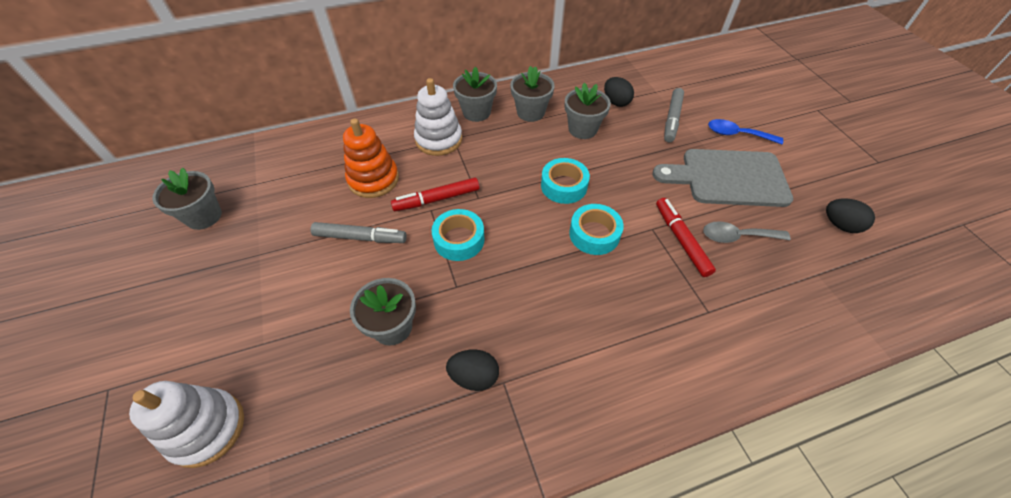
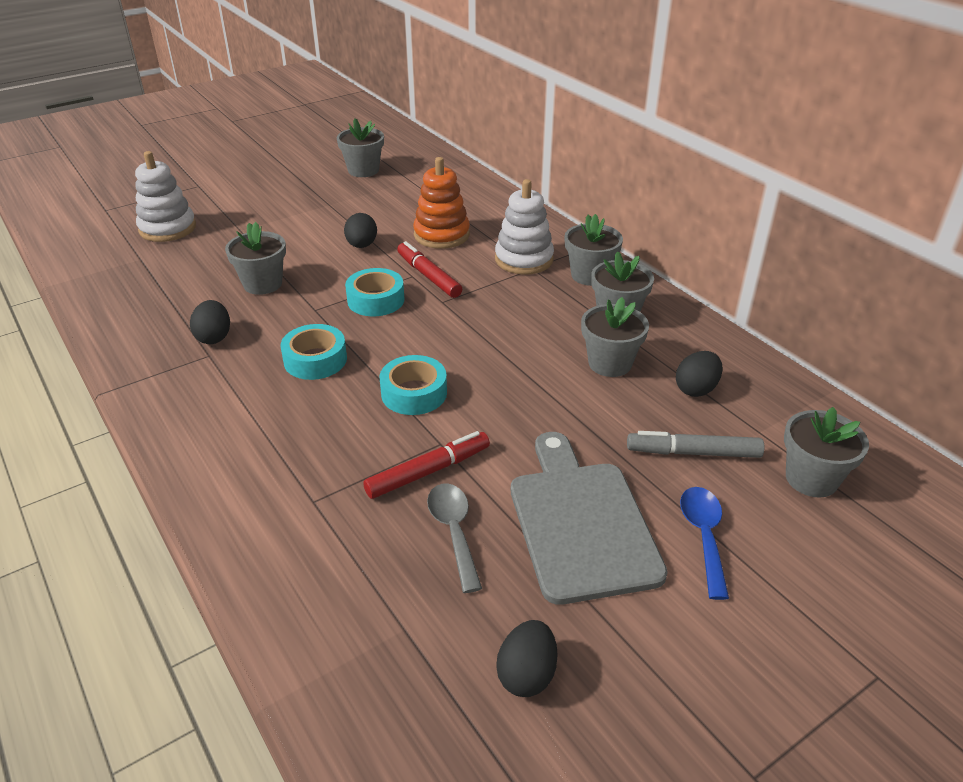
camera: 75 degrees right, 15 degrees down
grey marker [311,222,407,243] -> black egg [344,213,377,248]
turquoise tape [541,158,590,204] -> turquoise tape moved to [280,324,347,380]
none -> grey flower pot [784,407,869,498]

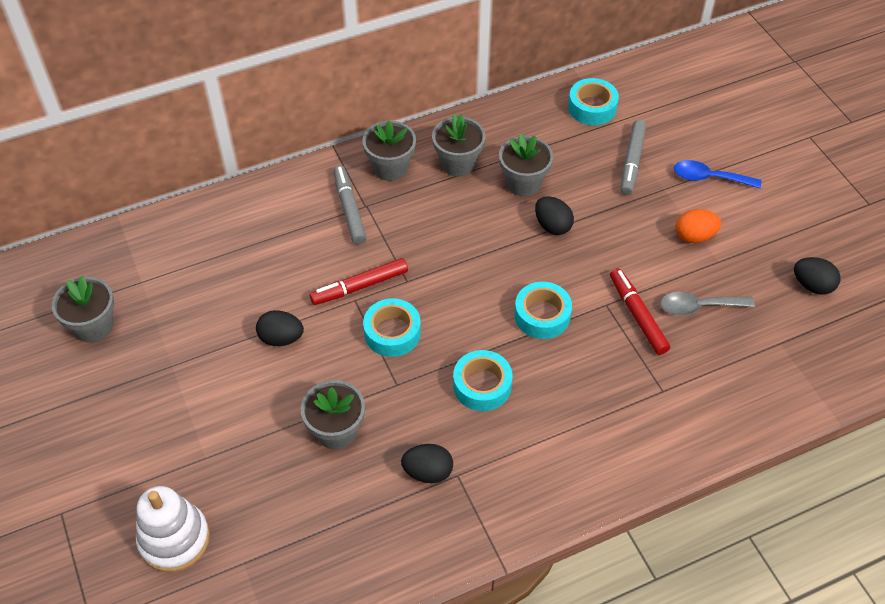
camera: 80 degrees left, 15 degrees up
orange stacking toy [413,157,470,249] -> none
white stacking toy [495,179,554,275] -> grey marker [333,165,367,245]
grey cutting board [511,432,668,605] -> orange egg [676,209,721,243]
black egg [676,351,722,397] -> black egg moved to [535,196,574,235]
grey flower pot [784,407,869,498] -> none
none -> turquoise tape [568,78,619,125]

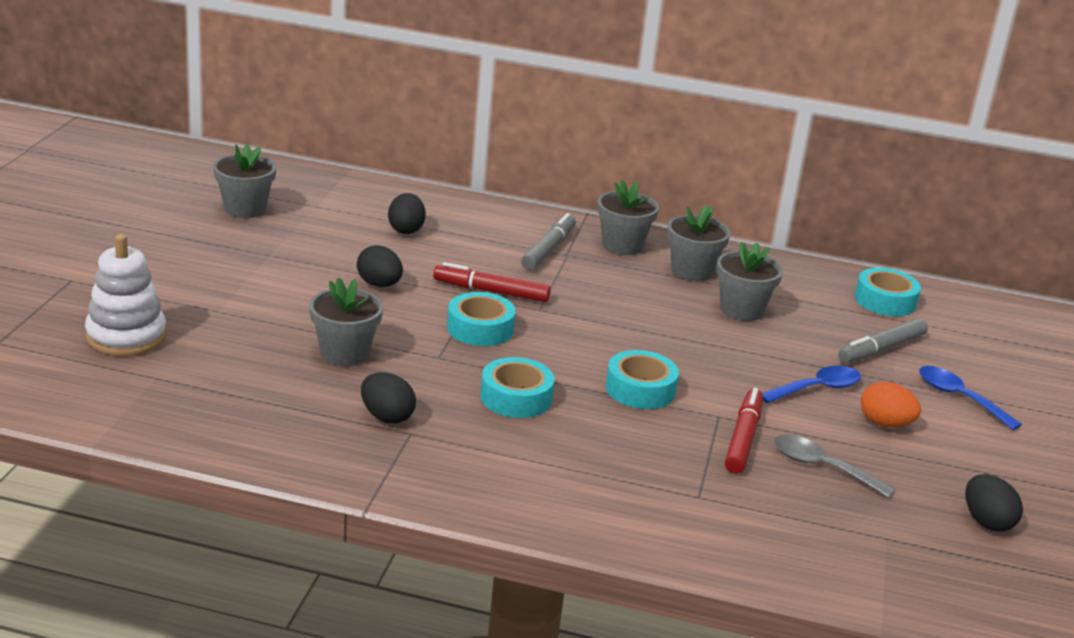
camera: 35 degrees right, 25 degrees down
black egg [535,196,574,235] -> black egg moved to [388,193,426,234]
none -> blue spoon [762,366,861,403]

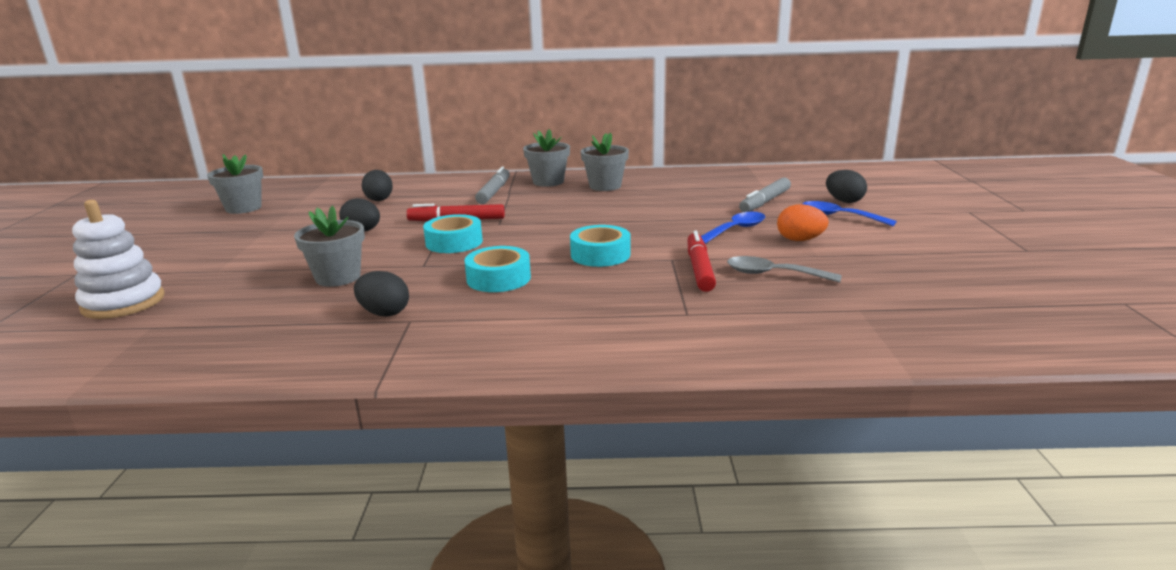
camera: 10 degrees left, 5 degrees down
grey flower pot [716,242,783,321] -> none
turquoise tape [855,268,921,316] -> none
black egg [965,474,1023,532] -> black egg moved to [826,170,867,203]

